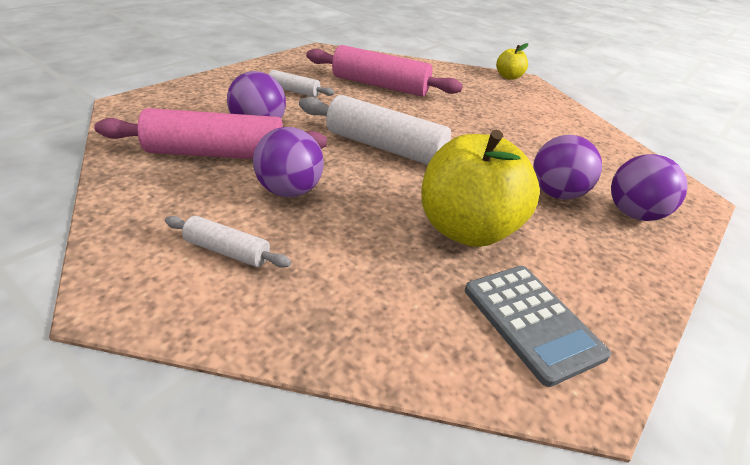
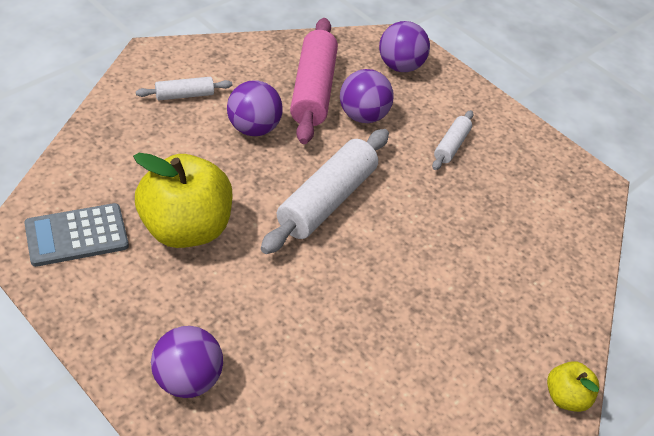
camera: 95 degrees right, 10 degrees up
white rolling pin [165,216,291,268] -> white rolling pin turned 45 degrees clockwise [136,77,232,100]
pink rolling pin [306,45,463,97] -> none
purple ball [533,135,602,200] -> purple ball moved to [379,21,430,72]

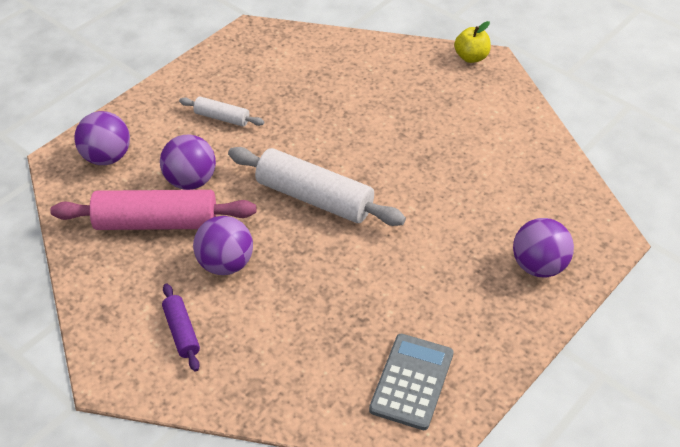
camera: 90 degrees left, 0 degrees up
grey calculator [24,203,129,267] -> grey calculator turned 135 degrees counterclockwise [369,334,454,430]
yellow apple [133,153,233,248] -> none
white rolling pin [136,77,232,100] -> purple rolling pin [162,283,200,372]

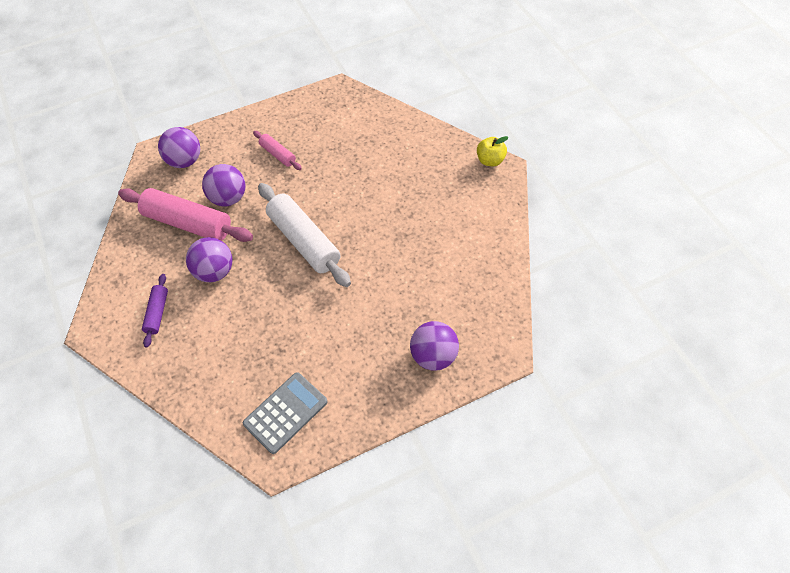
camera: 25 degrees right, 10 degrees up
white rolling pin [179,96,264,127] -> pink rolling pin [253,131,302,170]

